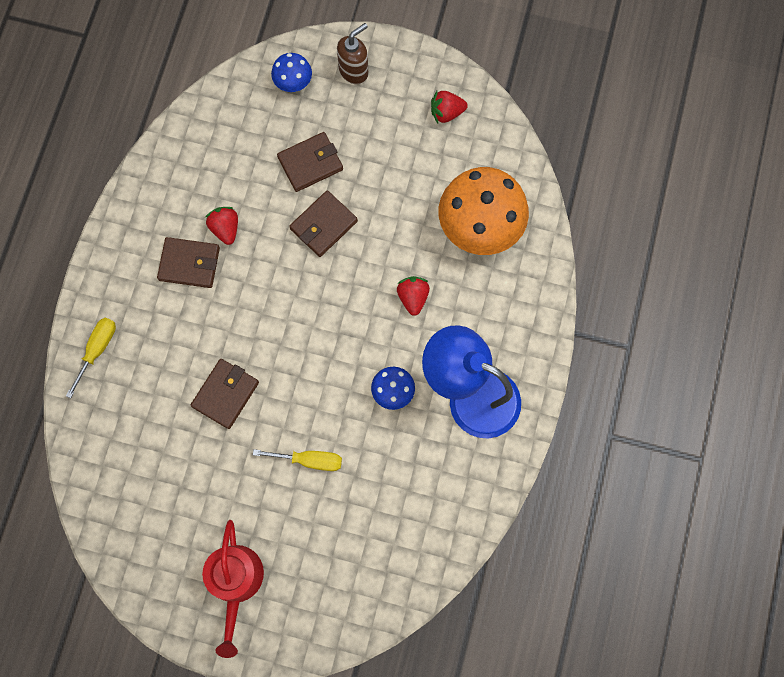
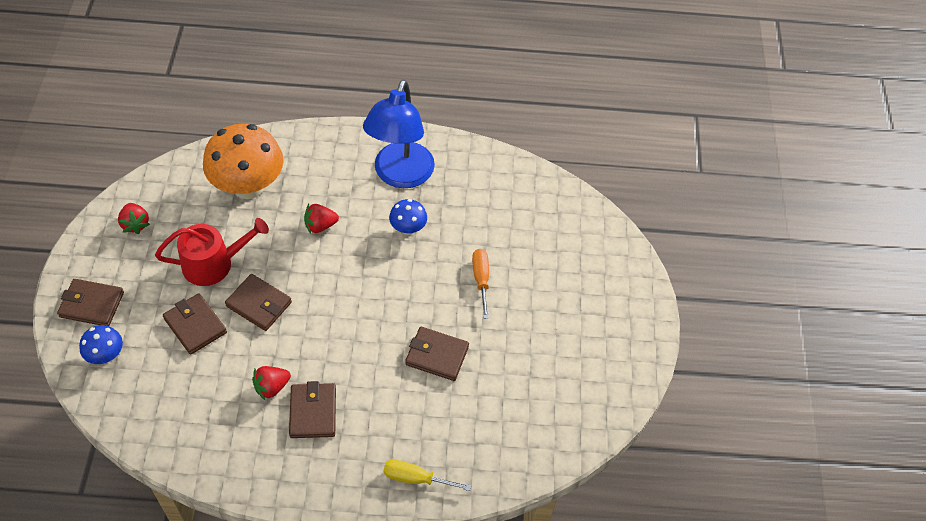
camera: 105 degrees left, 20 degrees down
red watering can [202,520,264,658] -> red watering can moved to [155,218,269,286]
yellow screwdriver [253,449,342,471] -> orange screwdriver [472,249,489,319]
brown soap dispenser [337,23,369,84] -> brown wallet [57,279,124,326]

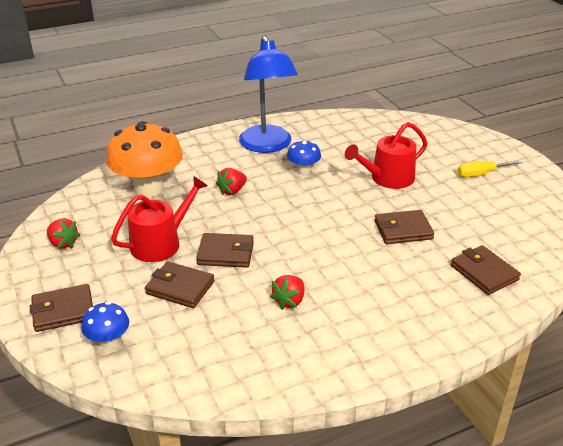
camera: 25 degrees left, 20 degrees down
brown wallet [289,381,336,438] -> brown wallet moved to [451,245,521,295]
yellow screwdriver [383,460,471,491] -> yellow screwdriver moved to [458,160,523,177]
orange screwdriver [472,249,489,319] -> red watering can [345,122,428,189]

